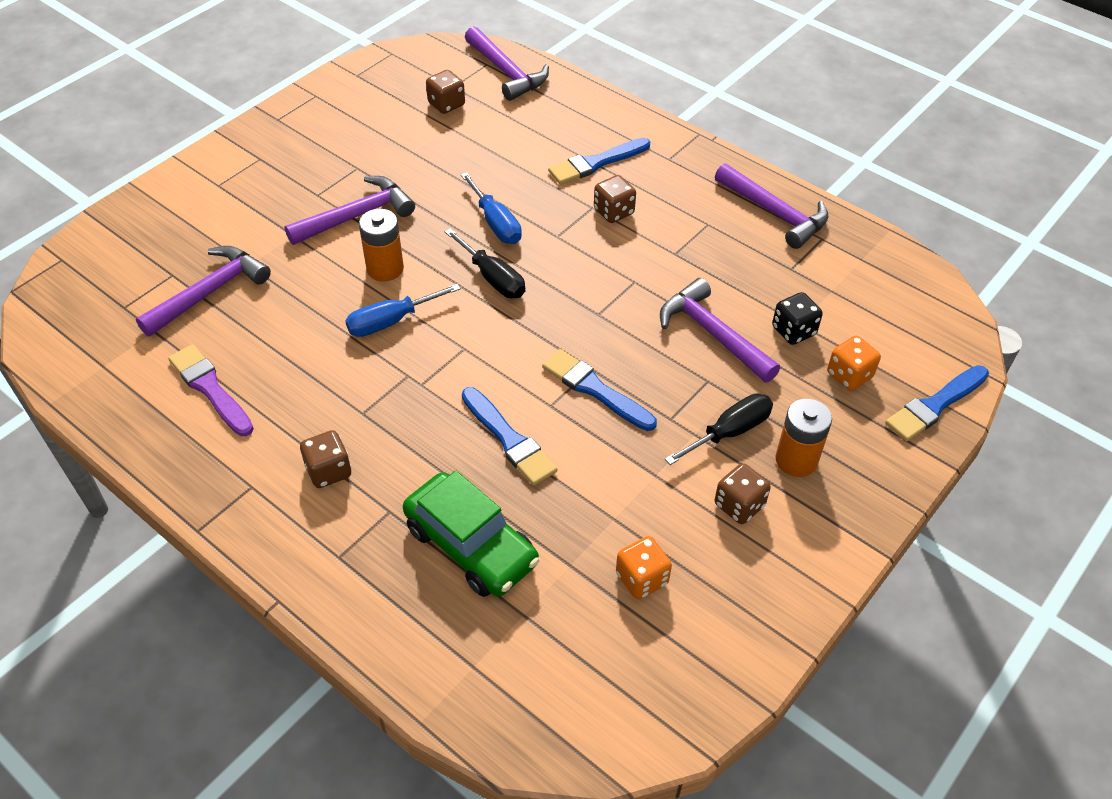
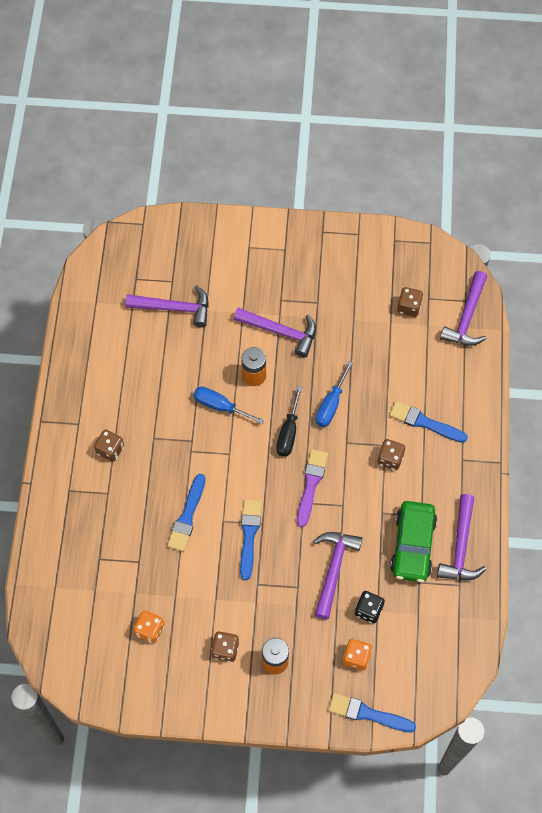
camera: 55 degrees right, 15 degrees up
purple brush [168,344,254,436] -> purple brush moved to [297,449,328,527]
green car [403,471,540,597] -> green car moved to [390,501,437,582]
black screwdriver [665,393,773,465] -> none

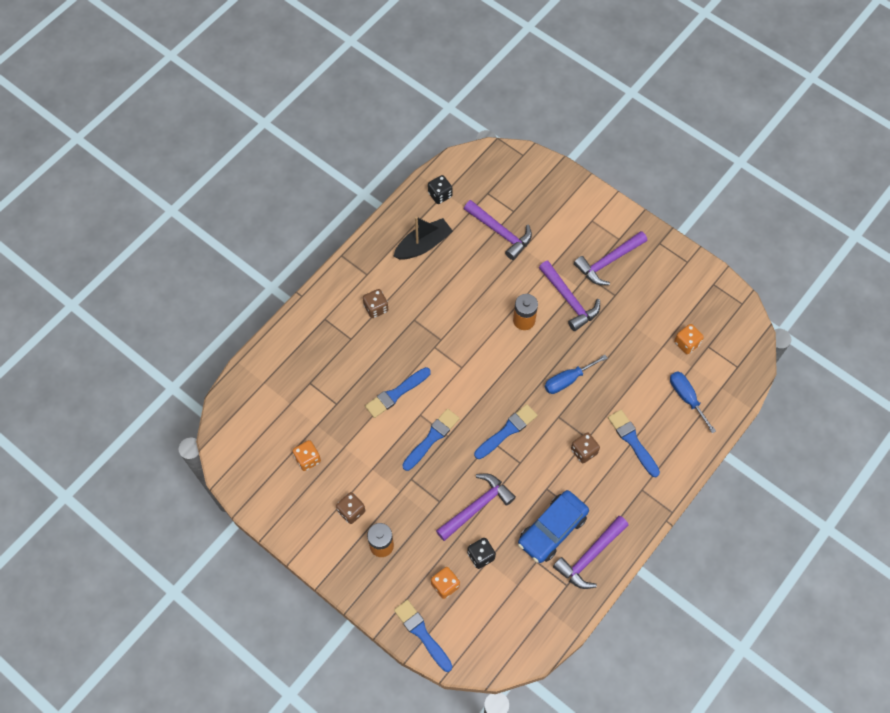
camera: 35 degrees right, 0 degrees up
blue screwdriver [194,387,264,424] -> blue screwdriver moved to [670,371,716,433]
black screwdriver [276,386,302,457] -> none
purple brush [297,449,328,527] -> blue brush [474,404,538,459]
green car [390,501,437,582] -> blue car [518,490,589,563]
brown dice [397,287,423,317] -> orange dice [674,324,704,354]
purple hammer [440,271,487,346] -> purple hammer moved to [574,231,647,285]
none -> black boat [393,216,453,260]
none -> black dice [428,175,453,204]

